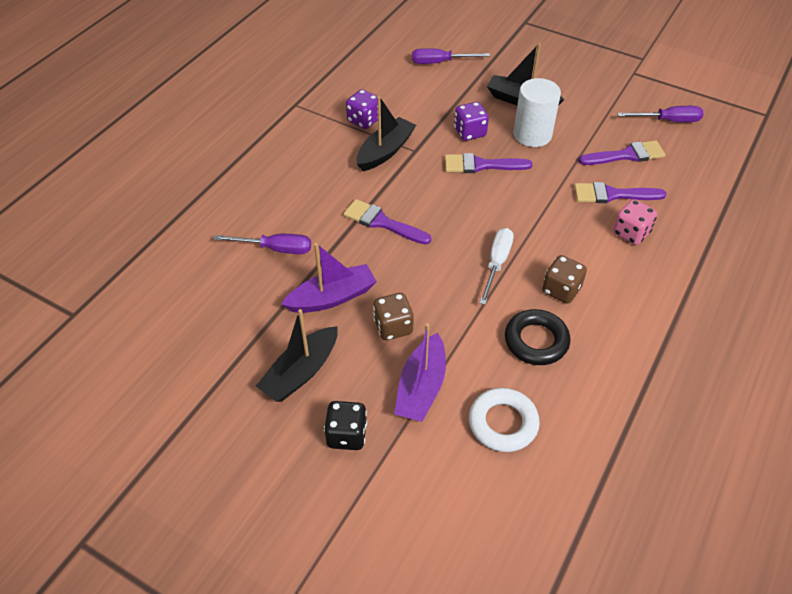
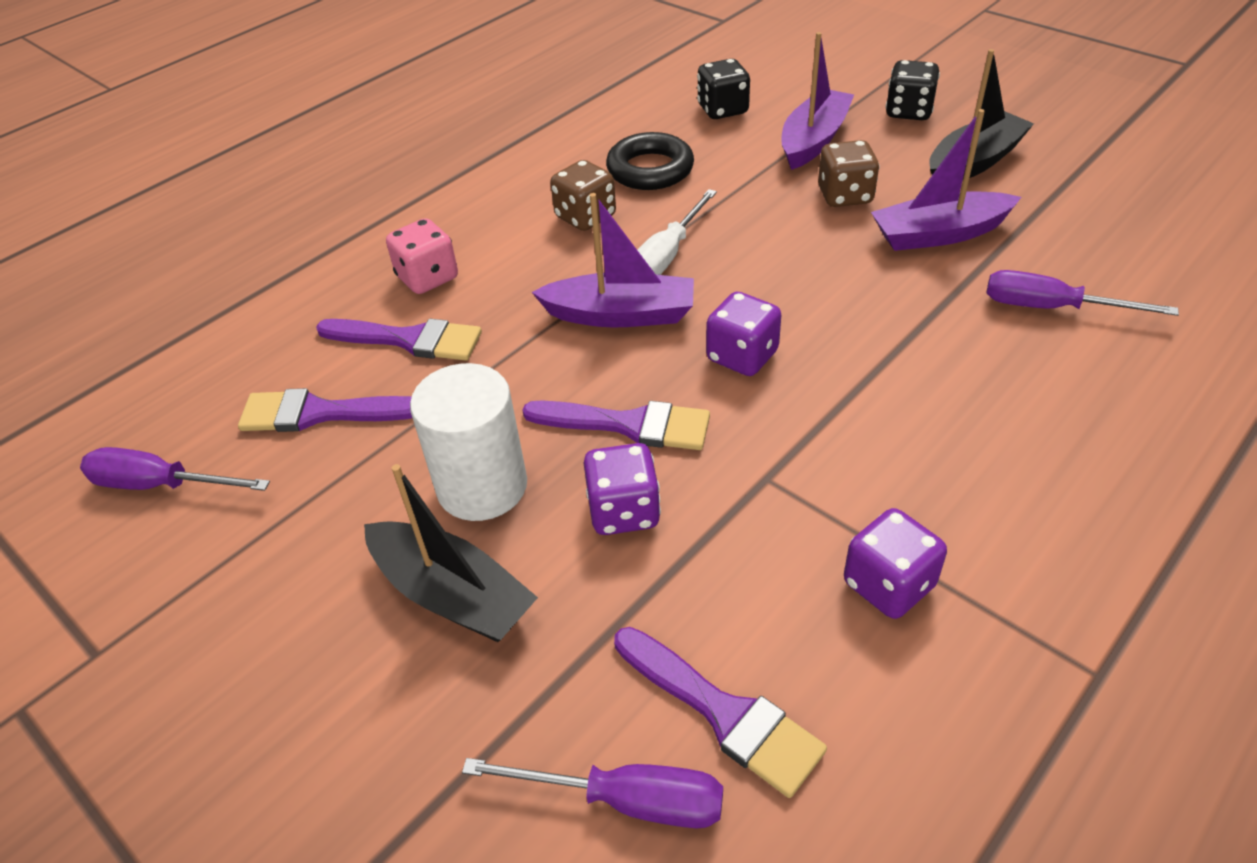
camera: 165 degrees left, 5 degrees down
purple brush [344,199,431,245] -> purple brush moved to [614,627,827,798]
black boat [357,96,416,171] -> none
white ring [469,388,540,452] -> black dice [697,59,750,119]
none -> purple boat [532,193,694,327]
none -> purple dice [706,292,781,376]

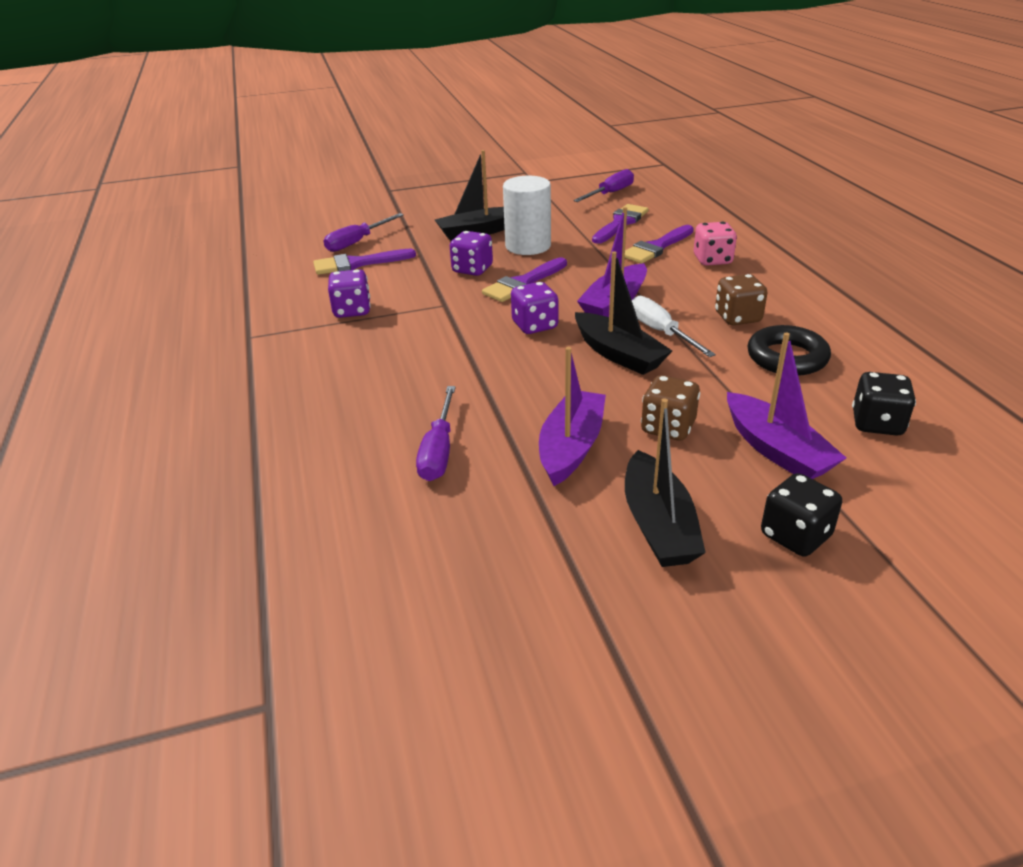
camera: 120 degrees right, 10 degrees down
purple screwdriver [986,270,1179,316] -> purple screwdriver turned 135 degrees clockwise [416,386,456,481]
none -> black boat [575,251,672,375]

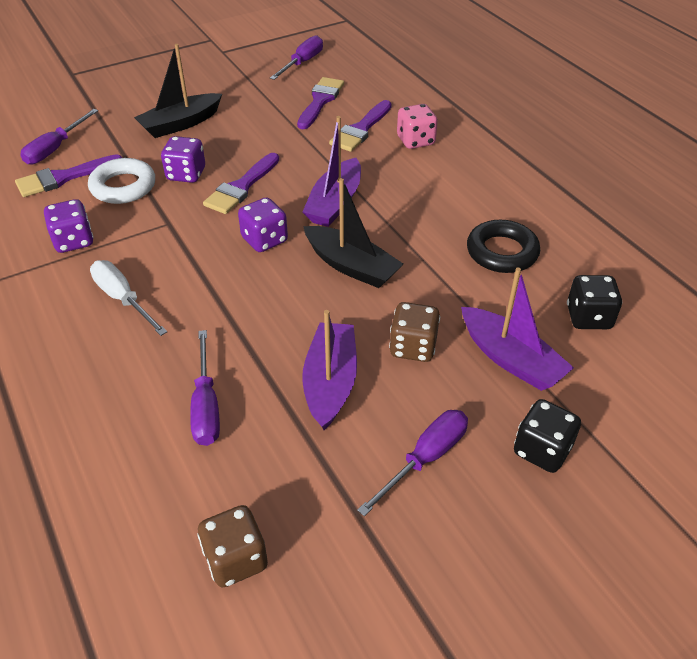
camera: 15 degrees left, 10 degrees up
white cylinder [503,176,551,255] -> none
black boat [625,398,706,567] -> purple screwdriver [357,410,468,516]
white screwdriver [632,296,716,357] -> white screwdriver moved to [90,260,167,336]
brown dice [715,274,767,325] -> brown dice moved to [197,505,268,587]
none -> white ring [88,158,155,204]

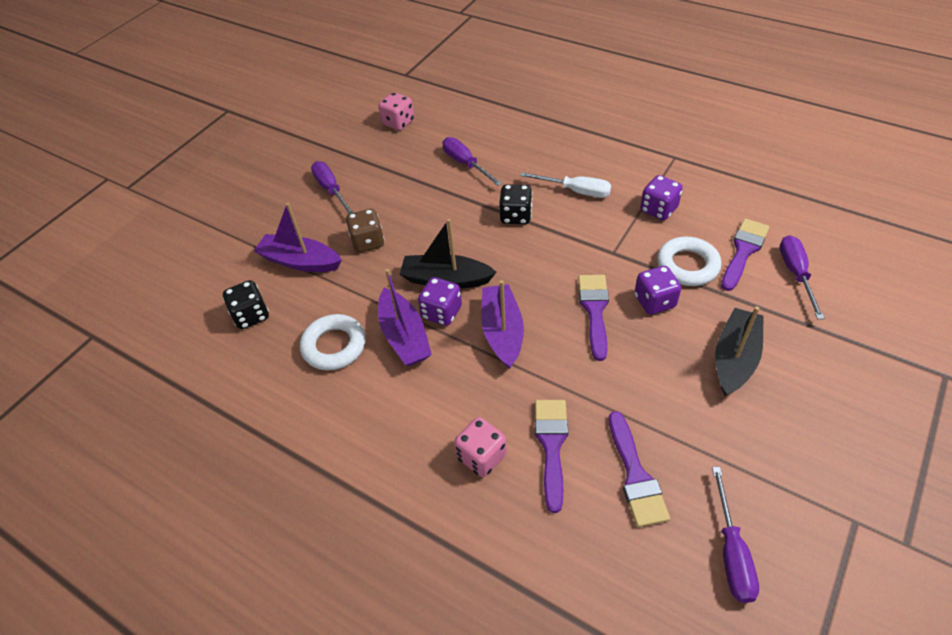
camera: 155 degrees right, 5 degrees up
brown dice [197,505,268,587] -> pink dice [378,92,414,131]
purple dice [238,197,288,252] -> purple dice moved to [418,277,462,326]
purple boat [302,310,357,430] -> purple boat moved to [378,269,432,366]
purple screwdriver [357,410,468,516] -> purple screwdriver turned 135 degrees clockwise [311,161,354,214]
black ring [467,220,540,273] -> white ring [300,314,366,370]
black dice [514,399,581,473] -> black dice moved to [499,184,532,224]

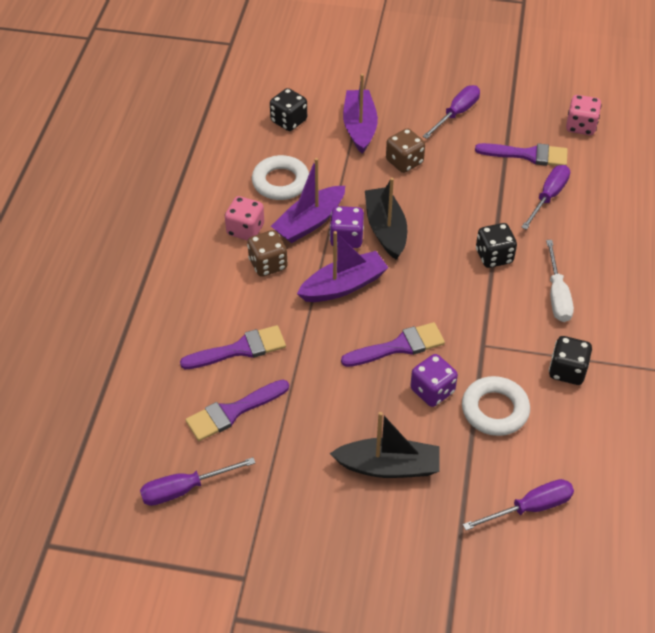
camera: 65 degrees right, 0 degrees up
pink dice [454,417,507,477] -> pink dice moved to [225,196,264,241]
purple dice [640,175,683,220] -> black dice [549,336,592,385]
purple brush [721,218,769,291] -> purple brush moved to [475,143,568,166]
none -> brown dice [247,230,288,277]

